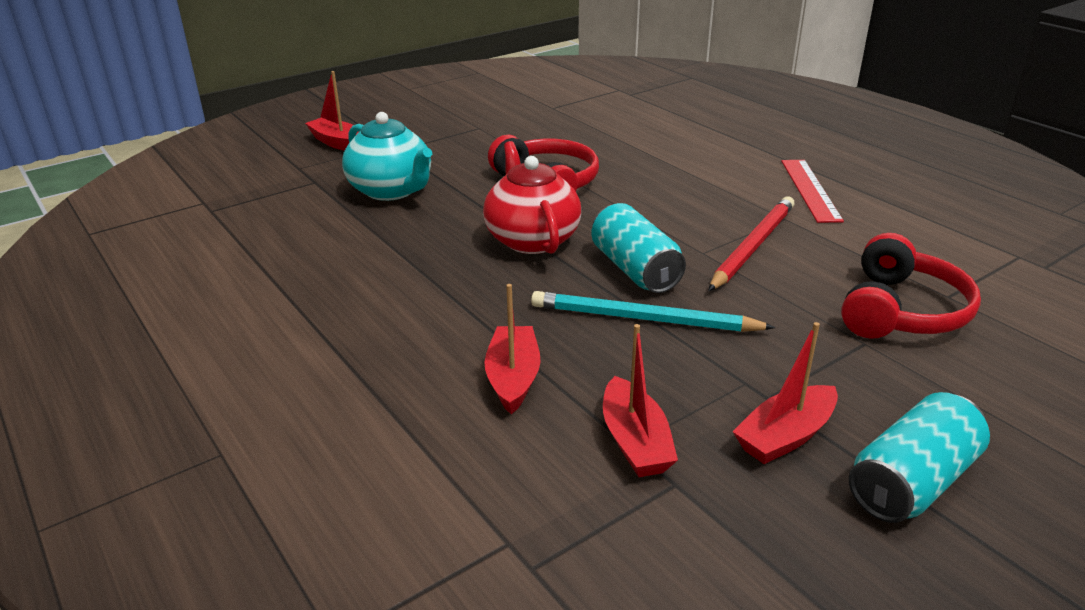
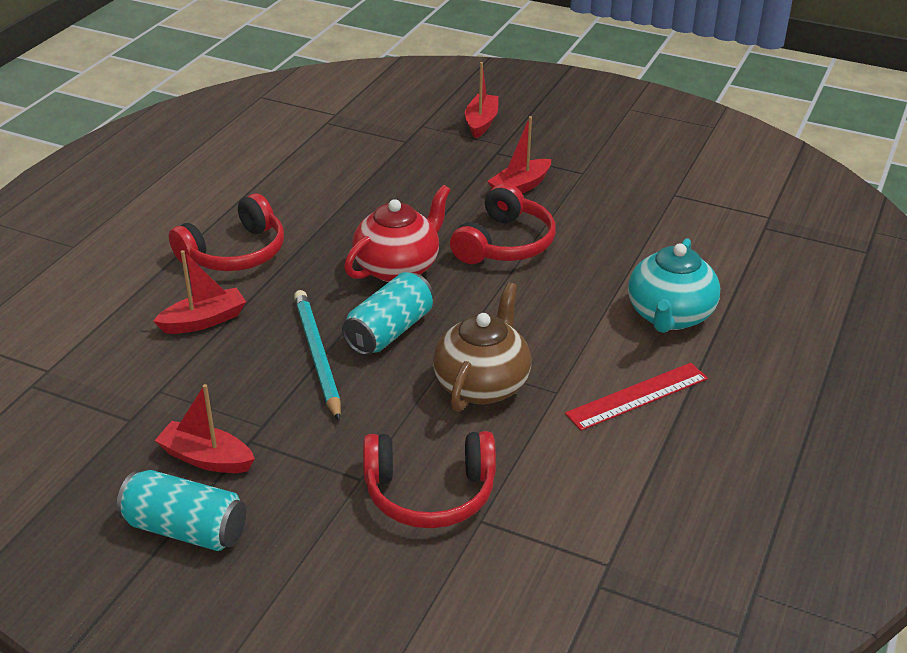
camera: 60 degrees right, 5 degrees up
turquoise teapot [342,112,432,201] -> turquoise teapot moved to [628,238,720,333]
red boat [603,324,678,477] -> red boat moved to [487,116,551,193]
red pencil [708,197,794,291] -> brown teapot [433,282,531,412]
none -> red headphones [169,193,284,271]

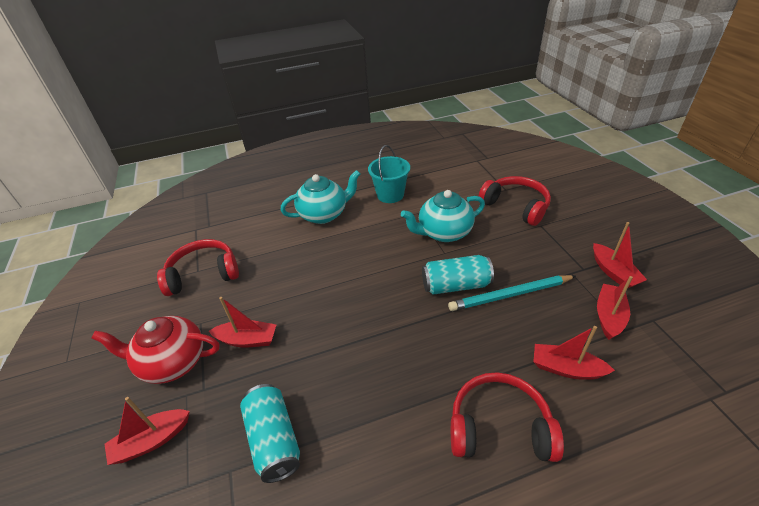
camera: 130 degrees left, 5 degrees up
turquoise can [116,470,246,551] -> turquoise can moved to [240,384,300,483]
turquoise pencil [294,290,341,421] -> turquoise pencil turned 45 degrees clockwise [448,275,576,311]
red teapot [344,185,451,282] -> red teapot moved to [91,316,220,384]
brown teapot [433,282,531,412] -> turquoise teapot [401,190,485,242]
red headphones [450,183,556,264] -> red headphones moved to [157,239,239,296]
red ruler [565,363,708,431] -> turquoise bucket [368,145,410,203]
none -> red boat [597,276,633,340]

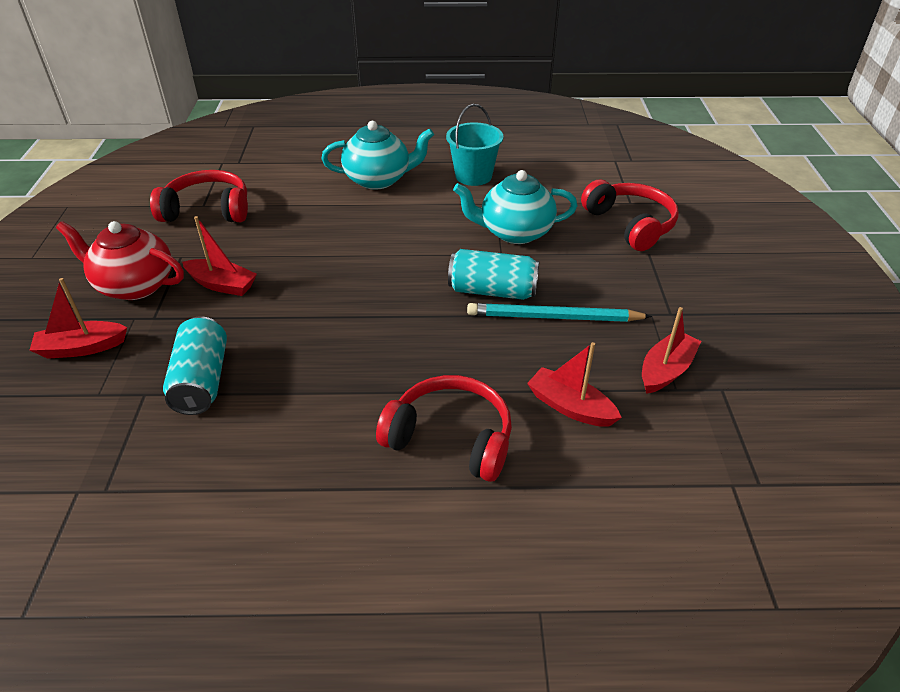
camera: 15 degrees right, 0 degrees up
red boat [593,222,647,288] -> none

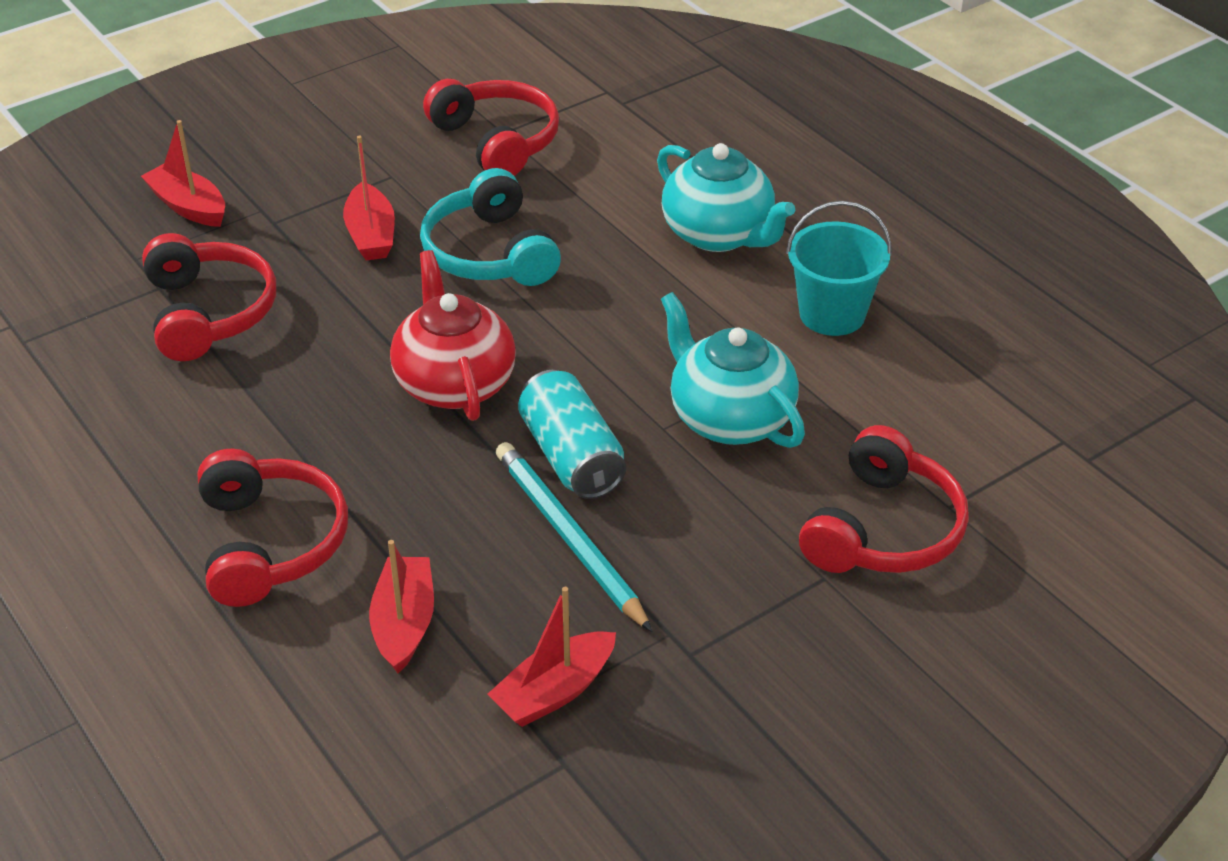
camera: 55 degrees right, 0 degrees up
red teapot [56,221,184,300] -> red teapot moved to [390,250,516,421]
turquoise can [163,316,227,415] -> red headphones [142,233,276,361]
red boat [642,307,701,394] -> red boat turned 135 degrees clockwise [487,587,616,727]
none -> turquoise headphones [420,168,561,286]

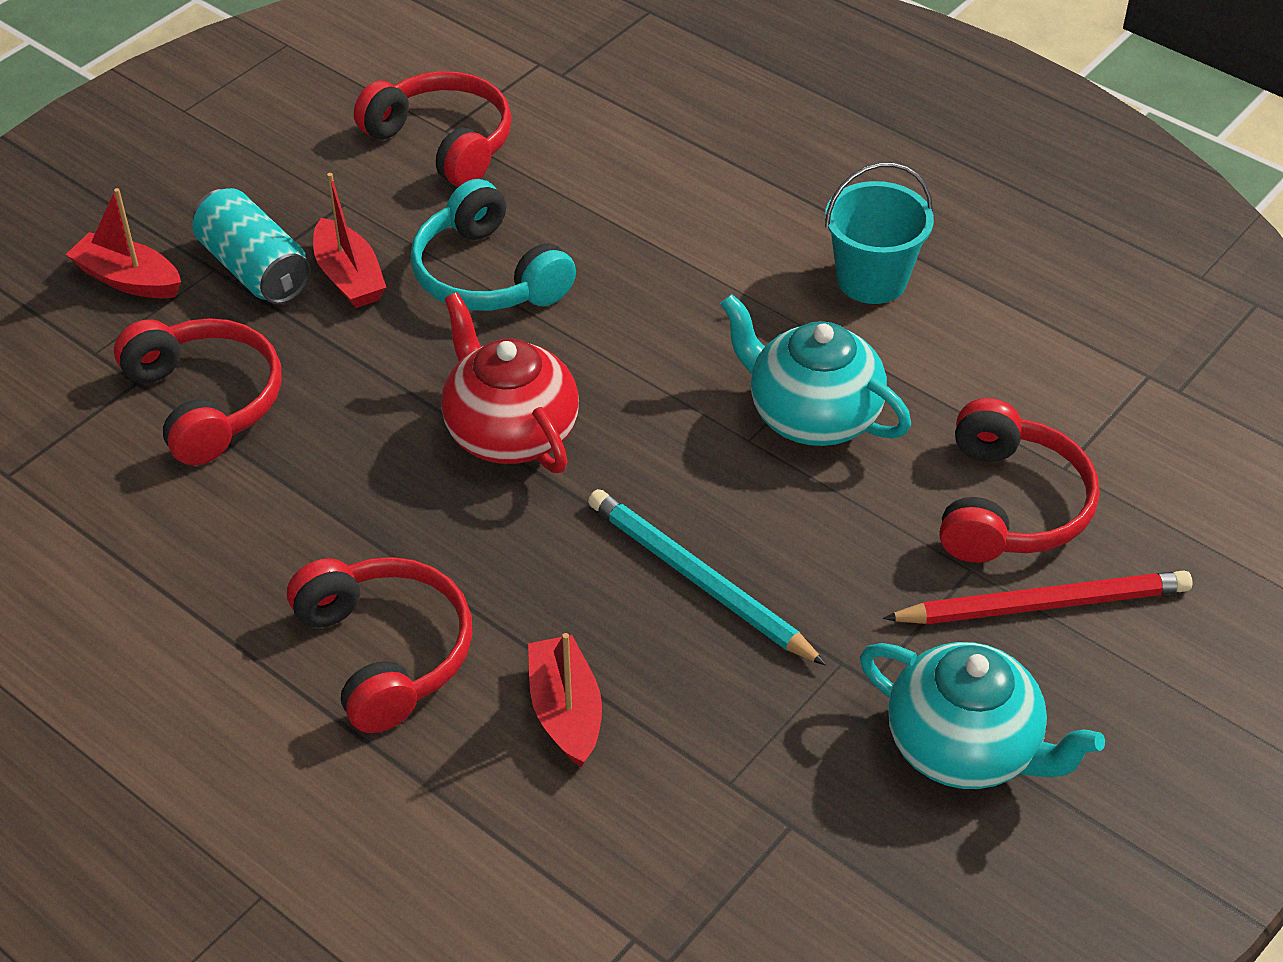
camera: 15 degrees left, 5 degrees up
red boat [487,587,616,727] -> none
turquoise can [518,370,626,499] -> turquoise can moved to [193,188,311,304]
turquoise teapot [657,143,795,252] -> turquoise teapot moved to [860,642,1105,789]
none -> red pencil [883,571,1193,624]

